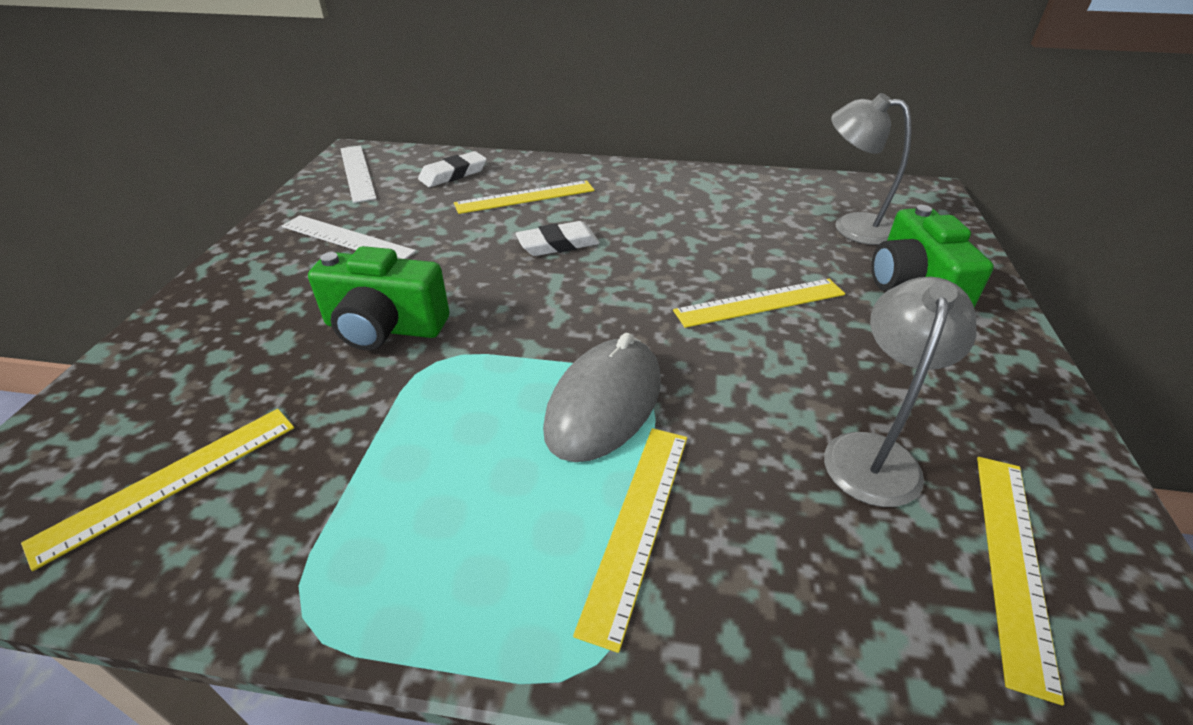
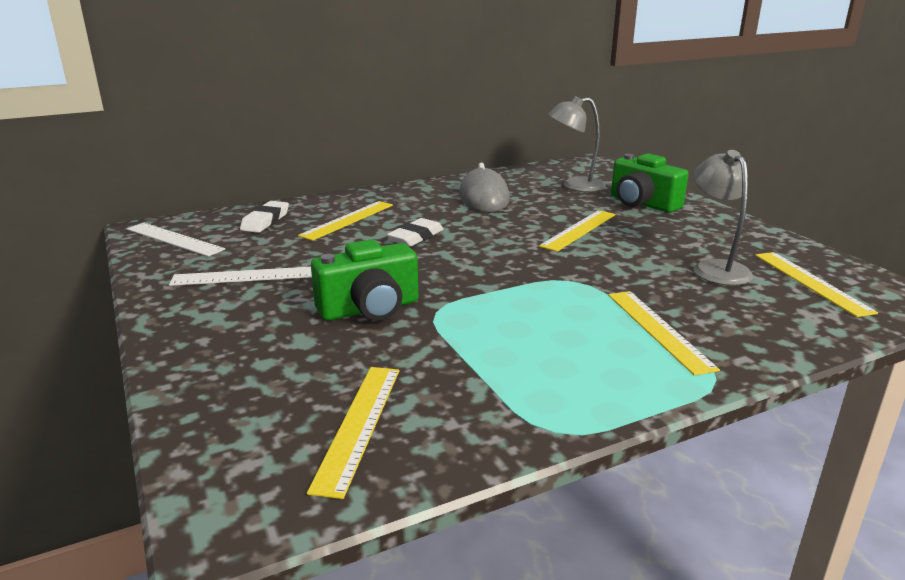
camera: 35 degrees left, 15 degrees down
grey mouse [543,333,661,462] -> grey mouse moved to [459,163,510,212]

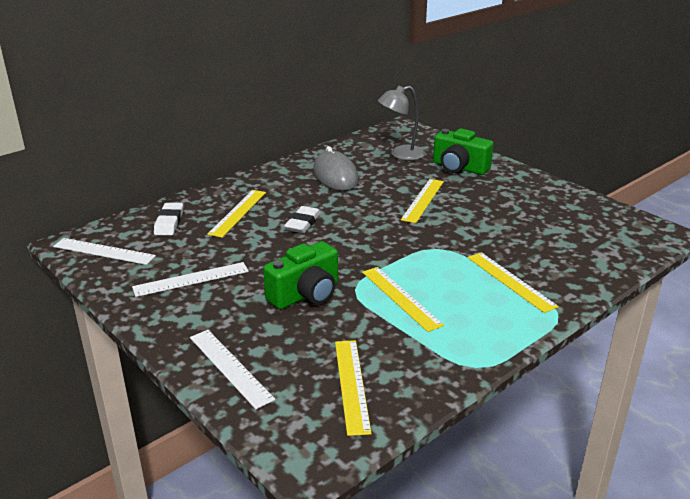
camera: 15 degrees left, 5 degrees up
grey lamp [693,150,753,286] -> none
yellow ruler [755,252,878,317] -> yellow ruler moved to [362,267,444,332]
none -> white ruler [190,330,275,409]

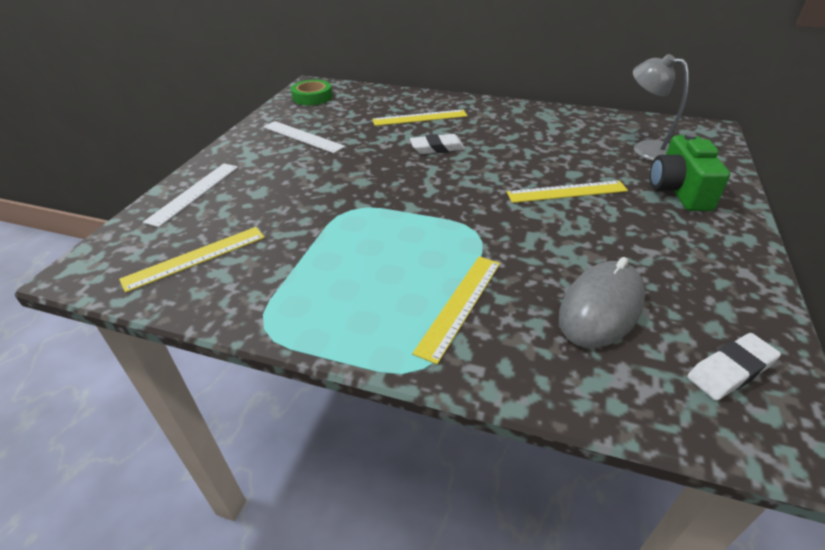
camera: 60 degrees right, 10 degrees up
white ruler [53,238,156,265] -> green tape [291,80,332,105]
white eraser [154,203,183,235] -> white eraser moved to [687,333,781,401]
green camera [263,241,338,309] -> none
grey mouse [313,146,359,191] -> grey mouse moved to [559,257,645,348]
yellow ruler [362,267,444,332] -> none

